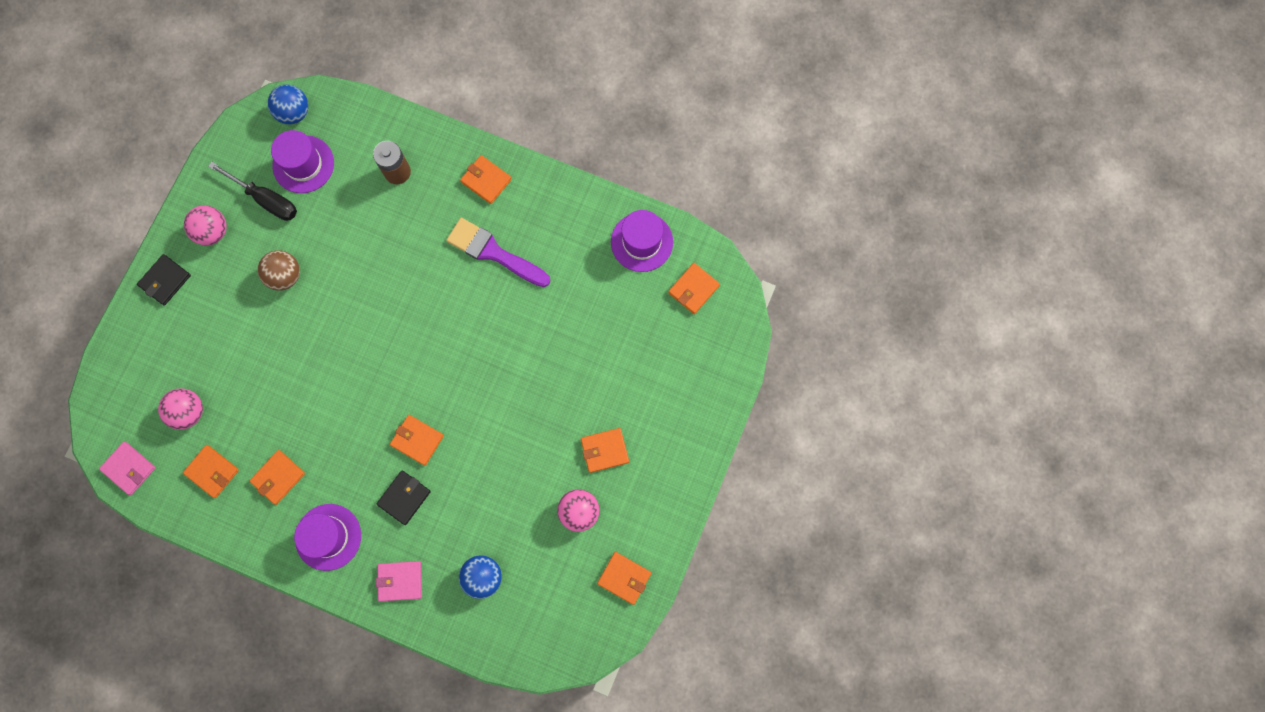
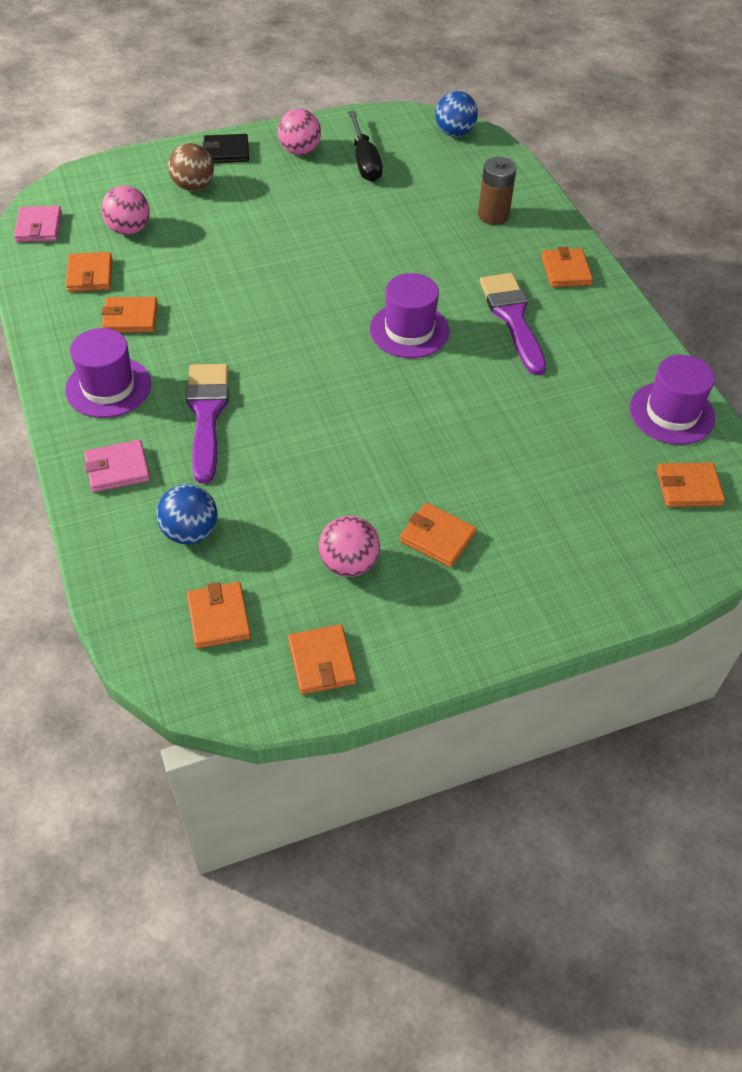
camera: 45 degrees right, 25 degrees down
brown ball [258,250,300,291] -> brown ball moved to [168,143,214,191]
purple hat [271,130,334,193] -> purple hat moved to [370,273,450,358]
pink wallet [376,561,422,601] -> pink wallet turned 60 degrees counterclockwise [84,440,150,492]
black wallet [377,471,431,525] -> purple brush [186,364,229,484]
orange wallet [390,415,444,466] -> orange wallet moved to [187,582,251,649]

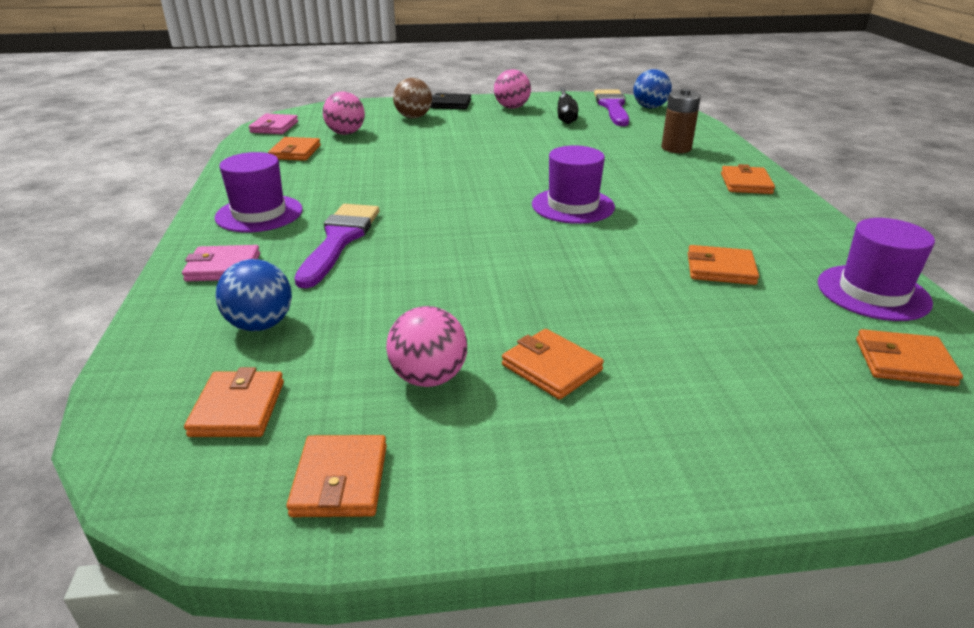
camera: 15 degrees right, 20 degrees down
orange wallet [101,297,158,333] -> orange wallet moved to [688,245,759,285]
purple brush [480,273,546,375] -> purple brush moved to [594,89,629,126]

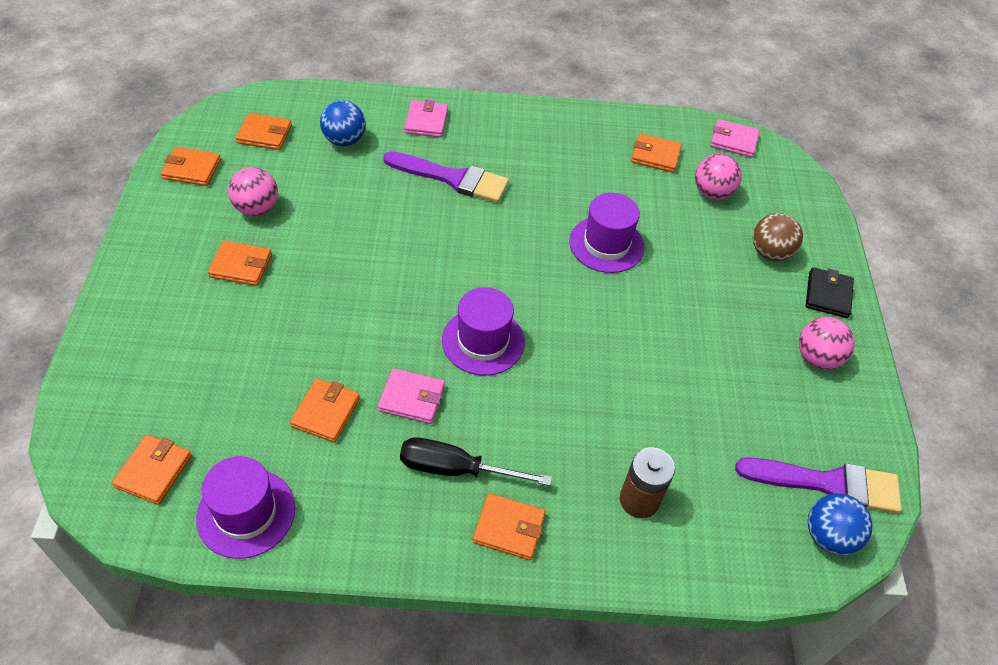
camera: 95 degrees right, 20 degrees up
purple hat [215,152,303,232] -> purple hat moved to [569,193,645,273]
orange wallet [502,329,604,400] -> orange wallet turned 45 degrees clockwise [208,241,272,286]
black screwdriver [557,87,578,124] -> black screwdriver moved to [400,437,552,486]
none -> pink wallet [378,368,445,424]

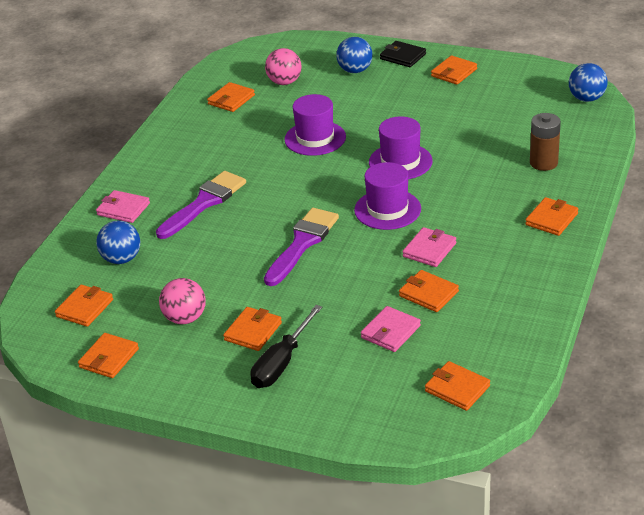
camera: 65 degrees left, 15 degrees down
purple hat [196,456,295,559] -> purple hat moved to [369,116,433,179]
black screwdriver [400,437,552,486] -> black screwdriver moved to [250,305,322,388]
pink wallet [710,119,760,158] -> pink wallet moved to [361,306,421,352]
purple brush [735,457,902,513] -> purple brush moved to [264,208,339,286]
brown ball [753,213,803,261] -> blue ball [336,37,373,73]
pink ball [799,317,855,369] -> orange wallet [431,55,477,85]

